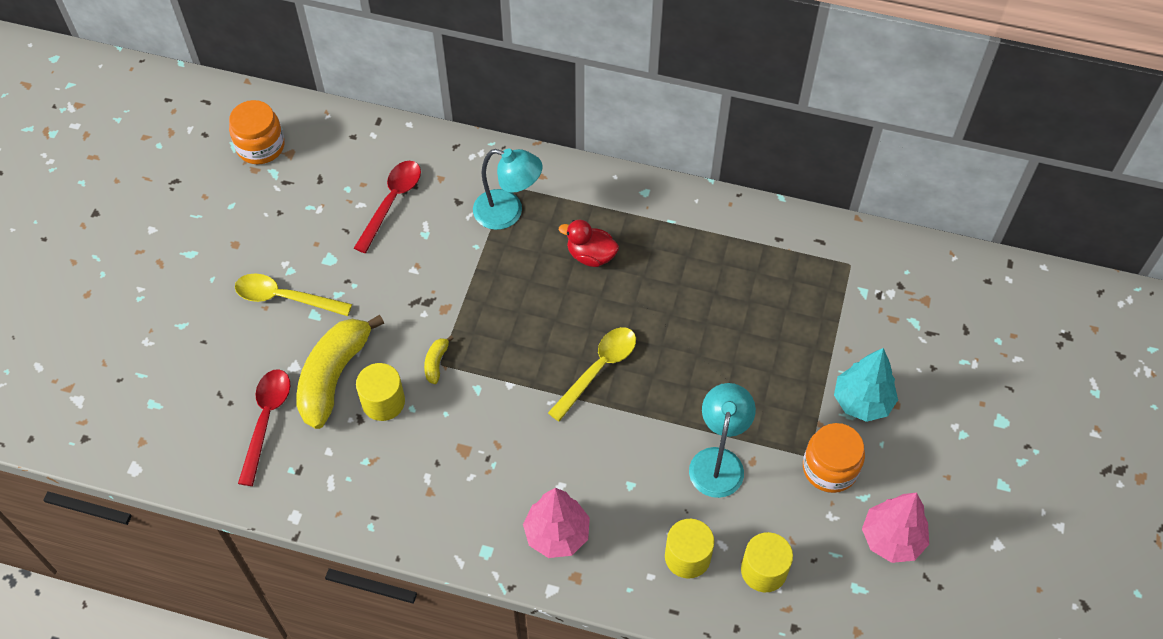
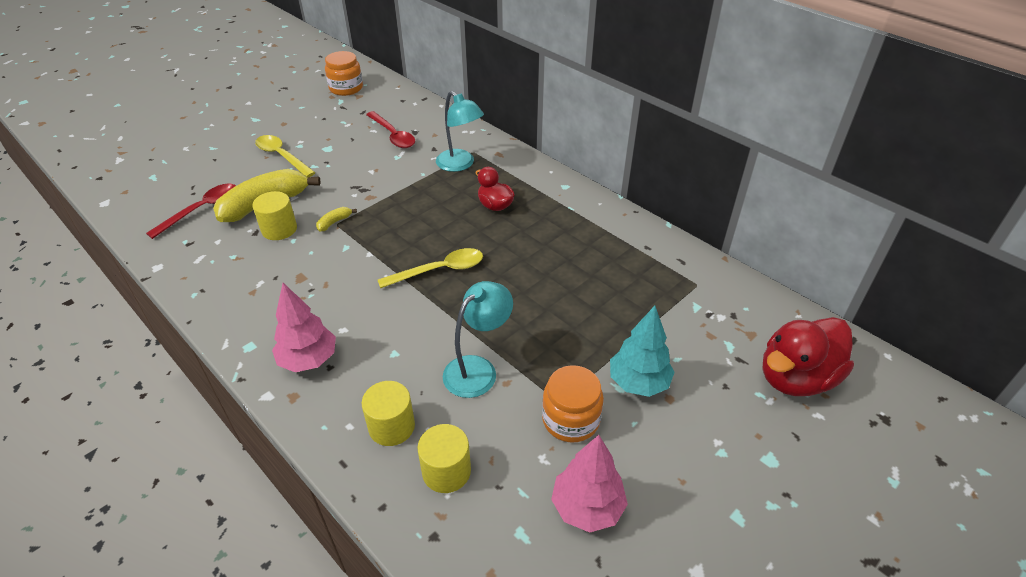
camera: 30 degrees right, 15 degrees down
red spoon [354,161,421,253] -> red spoon turned 90 degrees clockwise [366,111,415,148]
none -> red duck [763,317,854,396]

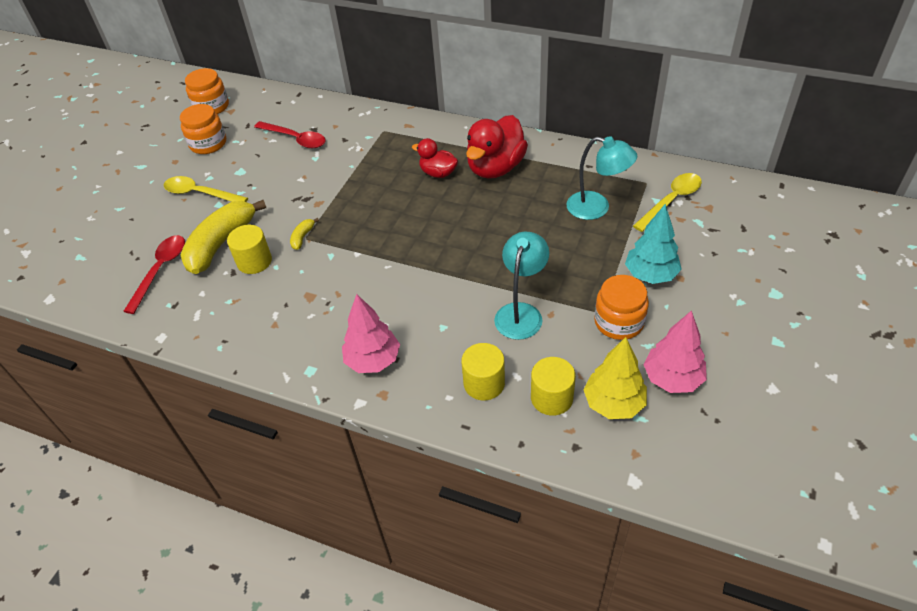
camera: 20 degrees left, 5 degrees up
yellow spoon [378,248,483,288] -> yellow spoon moved to [633,173,702,232]
turquoise lamp [436,91,484,172] -> turquoise lamp moved to [567,136,637,220]
red duck [763,317,854,396] -> red duck moved to [466,115,528,179]
none -> orange jar [180,104,226,154]
none -> yellow tree [583,337,647,419]

